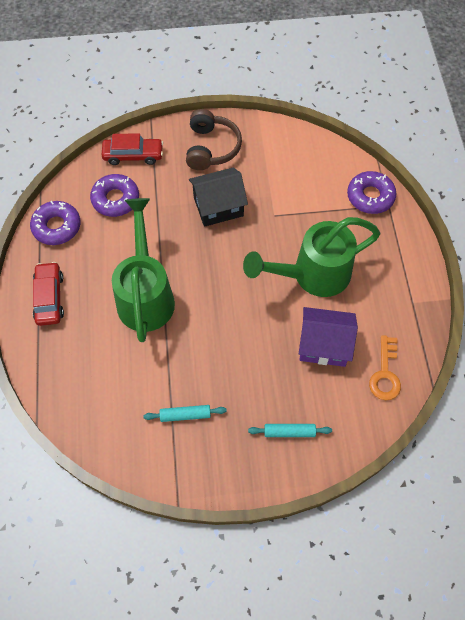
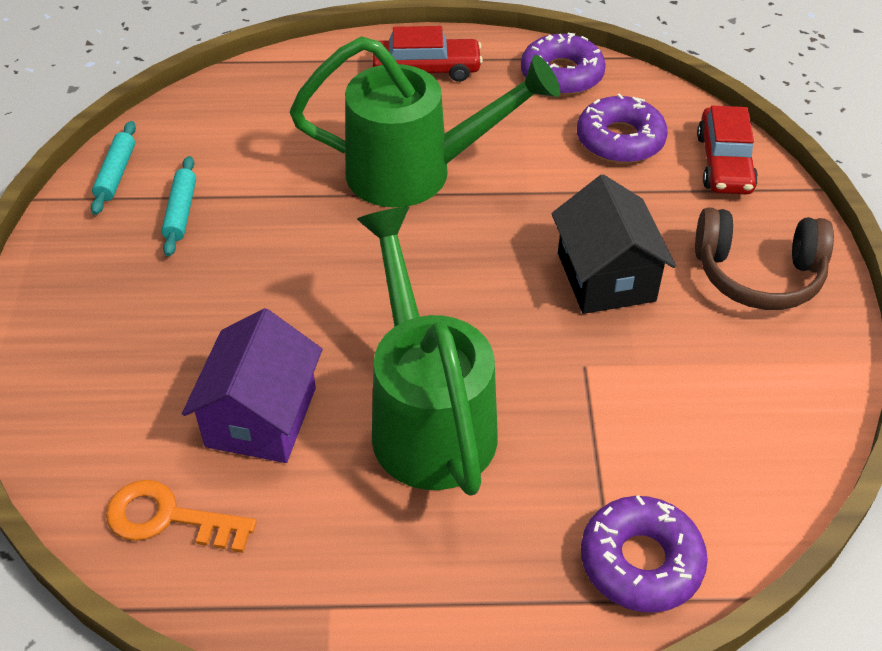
camera: 95 degrees right, 15 degrees down
turquoise rolling pin [248,424,332,437] -> turquoise rolling pin moved to [91,121,136,215]

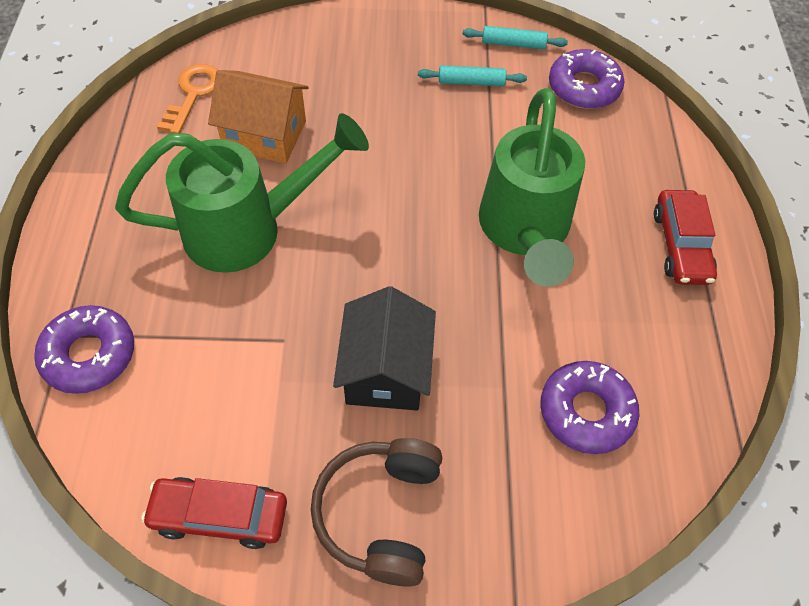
camera: 90 degrees right, 10 degrees up
purple house [182,308,322,463] -> orange house [208,70,309,164]
purple donut [521,33,606,95] -> purple donut moved to [549,49,624,109]
black house [551,174,676,314] -> black house turned 75 degrees counterclockwise [333,286,436,410]
red car [697,106,758,195] -> red car moved to [141,477,287,549]

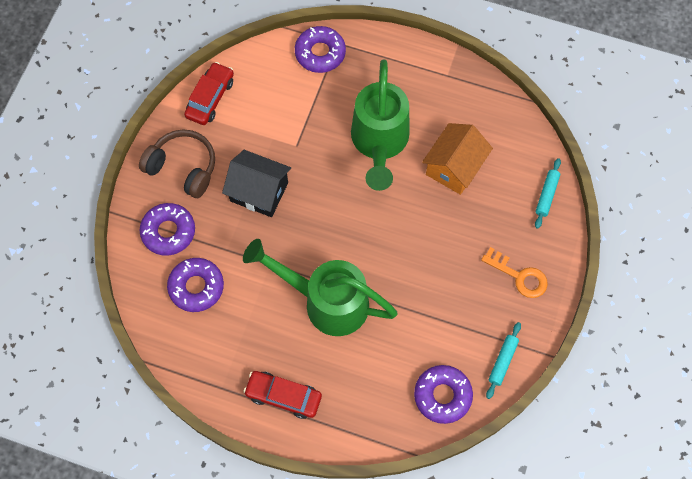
camera: 110 degrees right, 10 degrees up
orange key [157,64,218,133] -> orange key moved to [481,247,548,298]
turquoise rolling pin [418,65,527,86] -> turquoise rolling pin moved to [535,158,561,229]
none -> purple donut [139,203,195,256]

